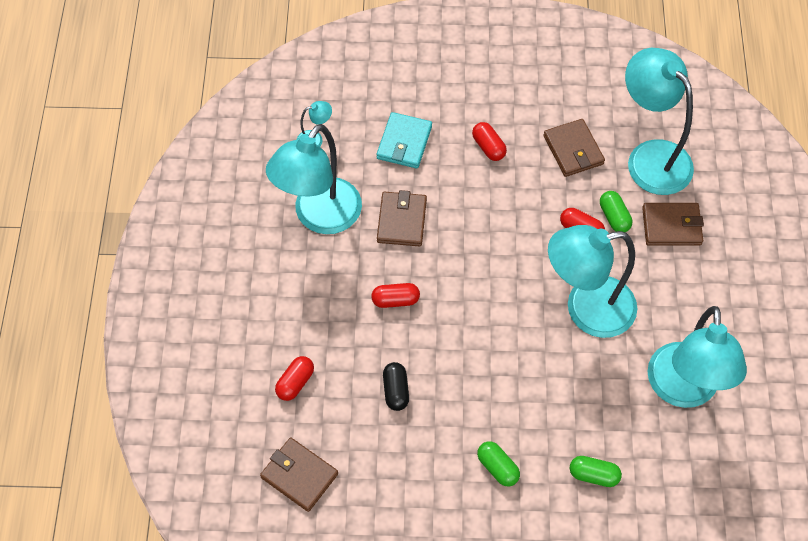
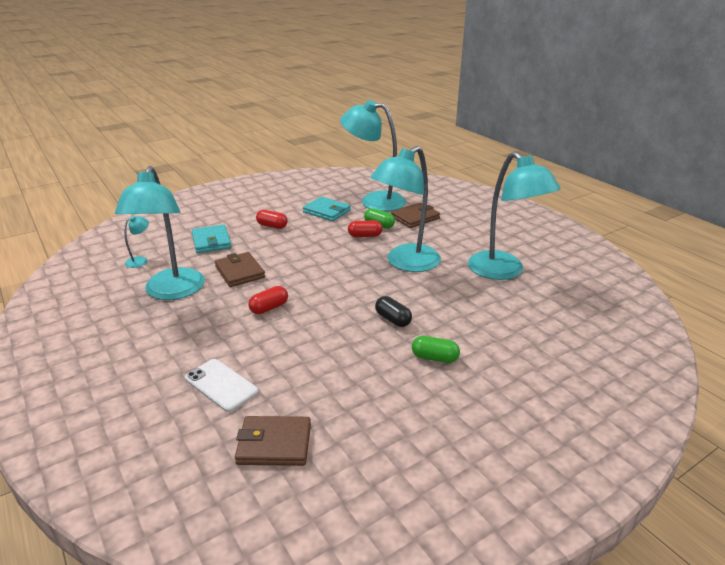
camera: 35 degrees left, 30 degrees down
red capsule [275,356,314,401] -> white phone [185,359,259,412]
black capsule [383,362,409,411] -> black capsule moved to [375,296,412,327]
brown wallet [543,119,605,177] -> turquoise wallet [303,197,351,221]
green capsule [570,456,622,487] -> none

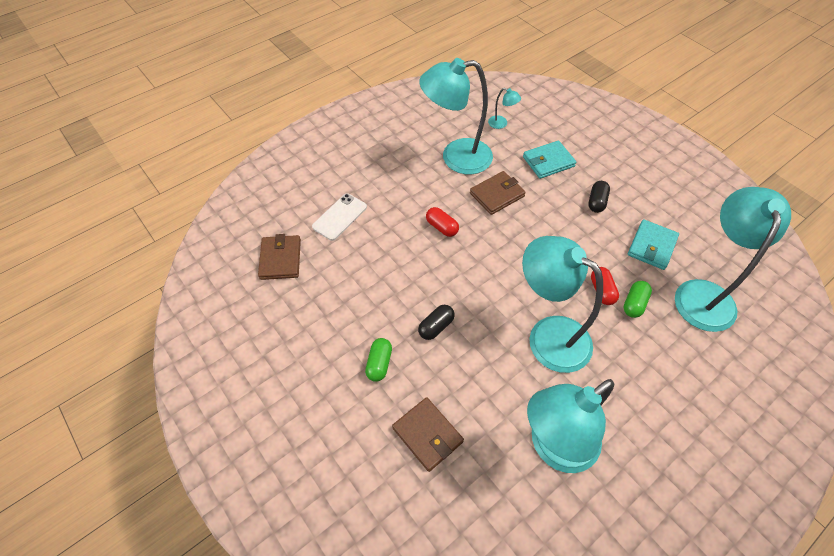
camera: 85 degrees right, 25 degrees up
red capsule [256,210,288,229] -> black capsule [588,181,610,213]
brown wallet [391,202,440,228] -> brown wallet moved to [392,397,464,472]

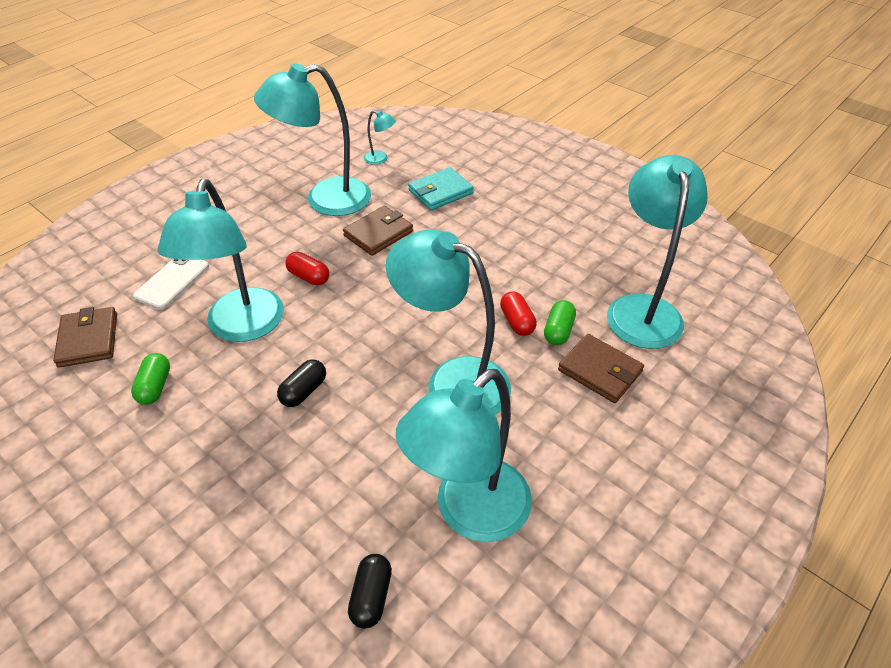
camera: 10 degrees left, 10 degrees down
green capsule [365,338,392,382] -> green capsule moved to [131,353,170,405]
brown wallet [392,397,464,472] -> brown wallet moved to [558,334,644,403]
black capsule [588,181,610,213] -> black capsule moved to [348,554,392,629]
turquoise wallet [628,219,679,270] -> none
none -> turquoise lamp [157,179,284,342]

